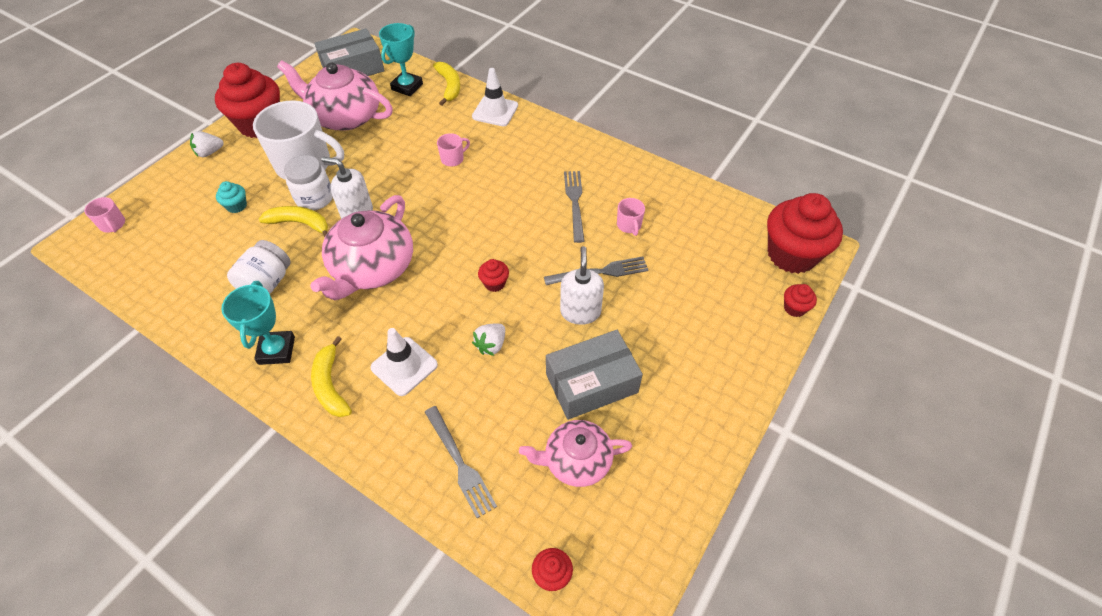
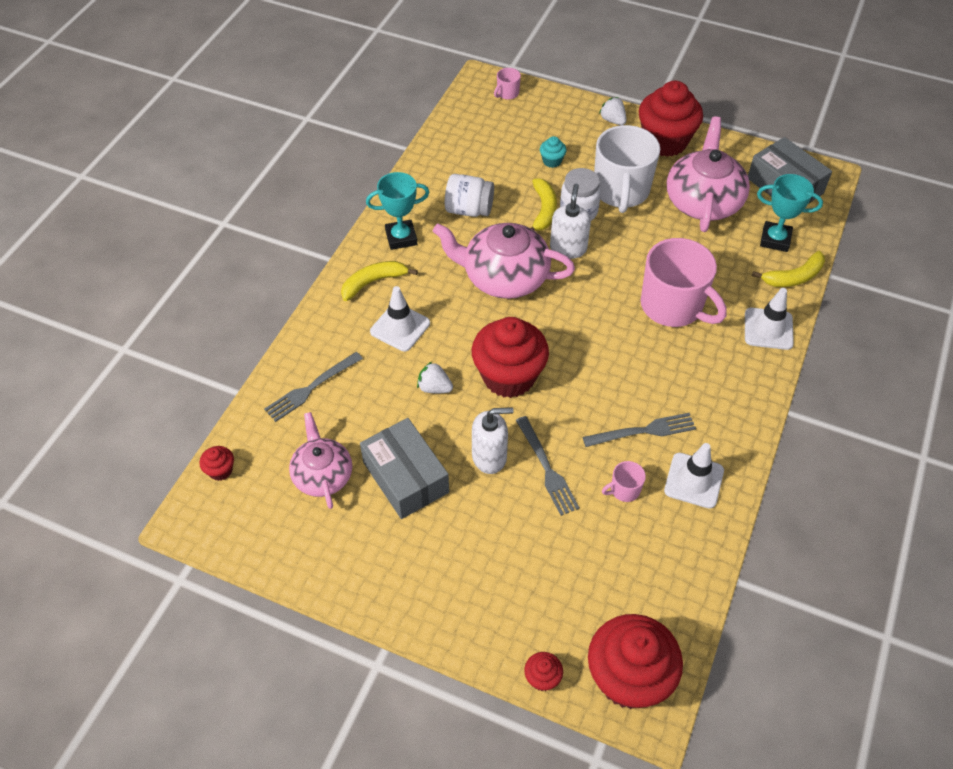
camera: 80 degrees right, 0 degrees up
pink mug [437,133,470,166] -> pink mug [641,238,726,327], size x2.38
red cupcake [478,259,509,292] -> red cupcake [471,317,549,398], size x2.38
none -> white traffic cone [664,443,724,509]

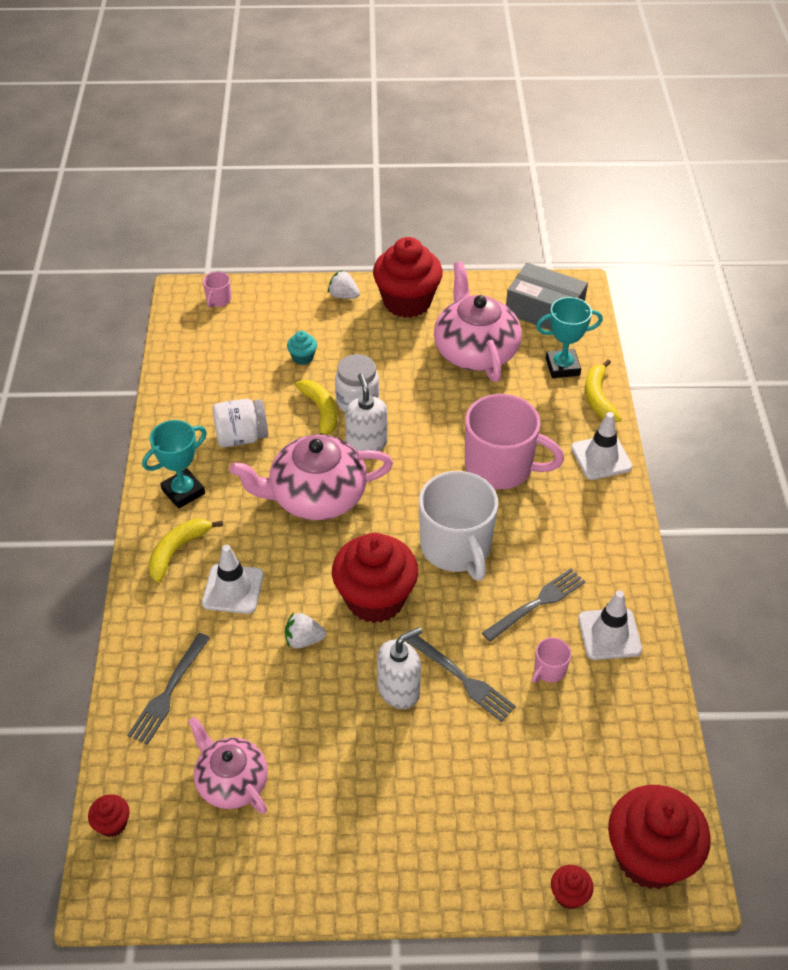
camera: 25 degrees left, 5 degrees down
grey box [360,418,449,519] -> none
white mug [594,125,660,213] -> white mug moved to [419,471,498,581]
yellow banana [752,251,825,287] -> yellow banana turned 135 degrees clockwise [585,360,622,422]

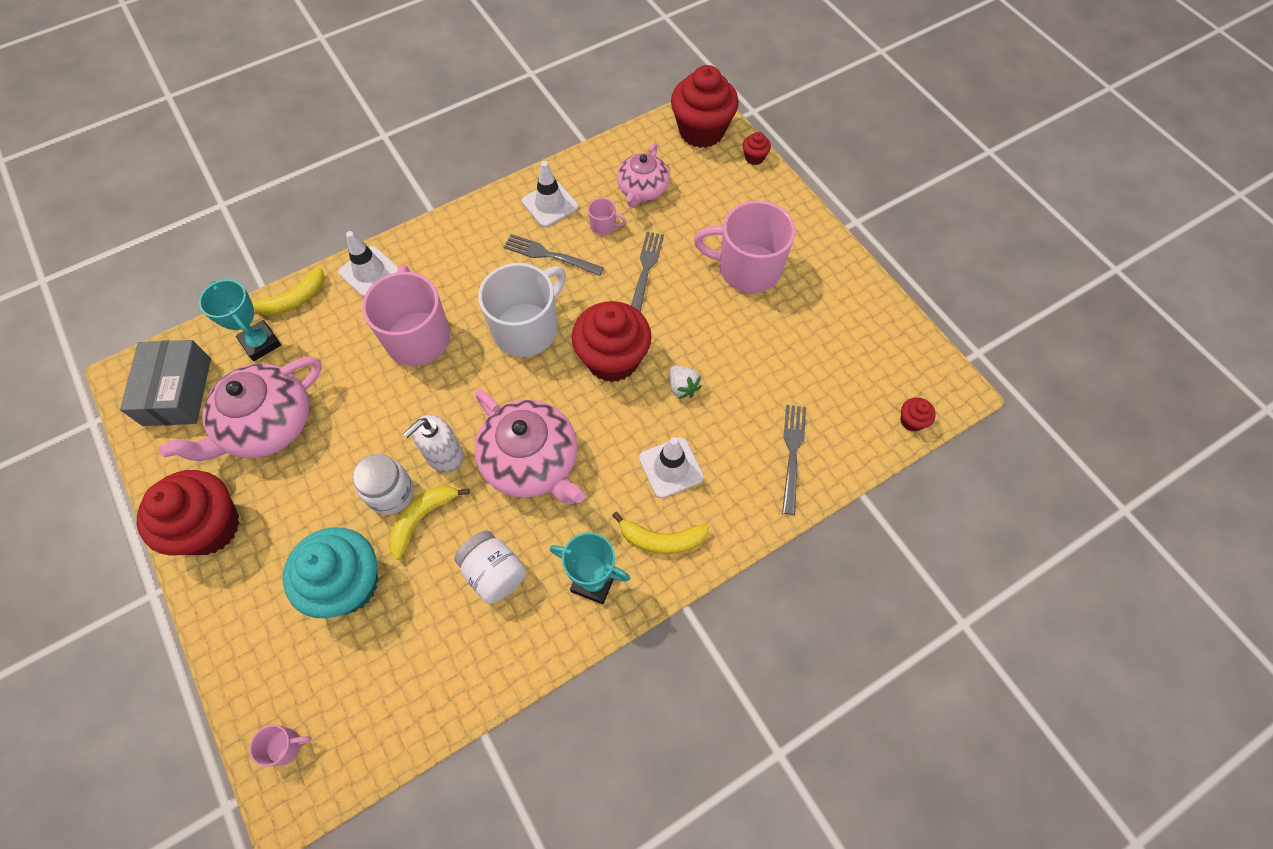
camera: 120 degrees left, 15 degrees up
grey fork [127,633,210,745] -> grey fork turned 75 degrees counterclockwise [782,405,806,515]
pink teapot [188,716,268,814] -> pink teapot moved to [617,143,670,208]
turquoise cupcake [287,331,317,365] -> turquoise cupcake [283,527,378,618], size x2.38
white strawberry [328,270,360,299] -> none
white soap dispenser [377,627,422,709] -> none
none -> pink mug [694,200,795,293]

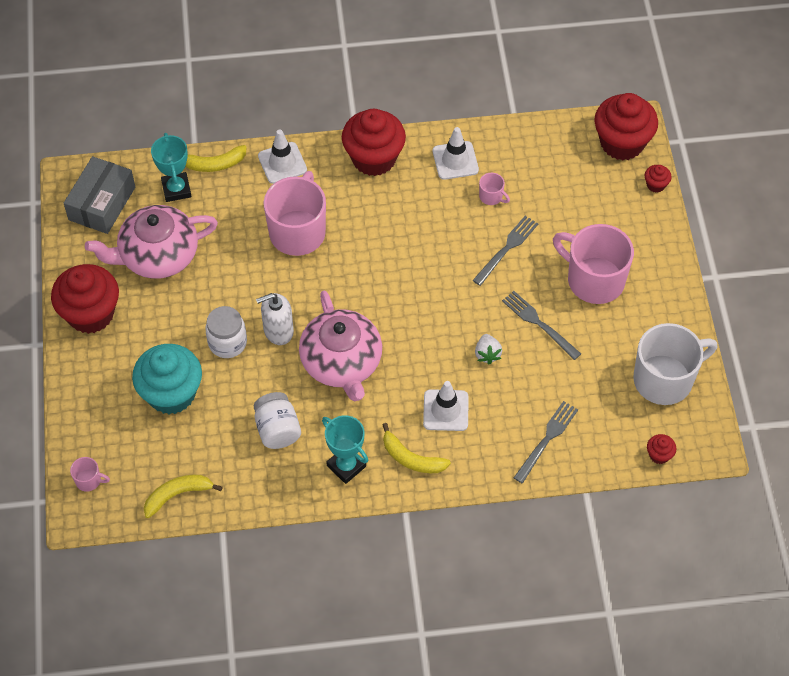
camera: 25 degrees right, 5 degrees down
yellow banana [388,486,470,560] -> yellow banana moved to [144,475,223,518]
white mug [478,263,566,357] -> white mug moved to [633,323,717,405]
grey fork [503,234,604,276] -> grey fork moved to [502,291,581,360]
red cupcake [572,301,652,382] -> red cupcake moved to [342,109,406,176]
pink teapot [617,143,670,208] -> none

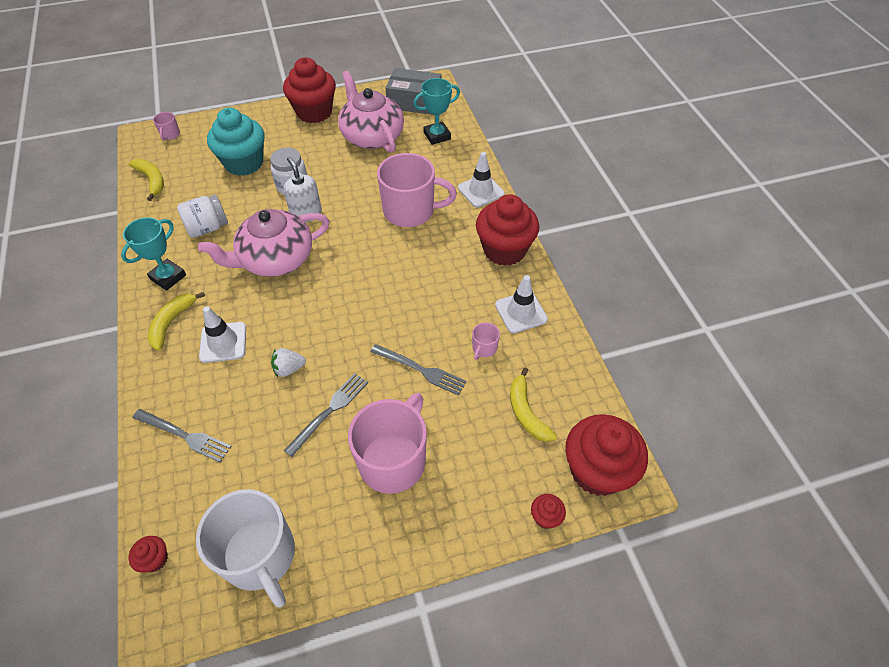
camera: 80 degrees right, 5 degrees down
yellow banana [186,145,247,172] -> yellow banana moved to [510,368,557,442]

